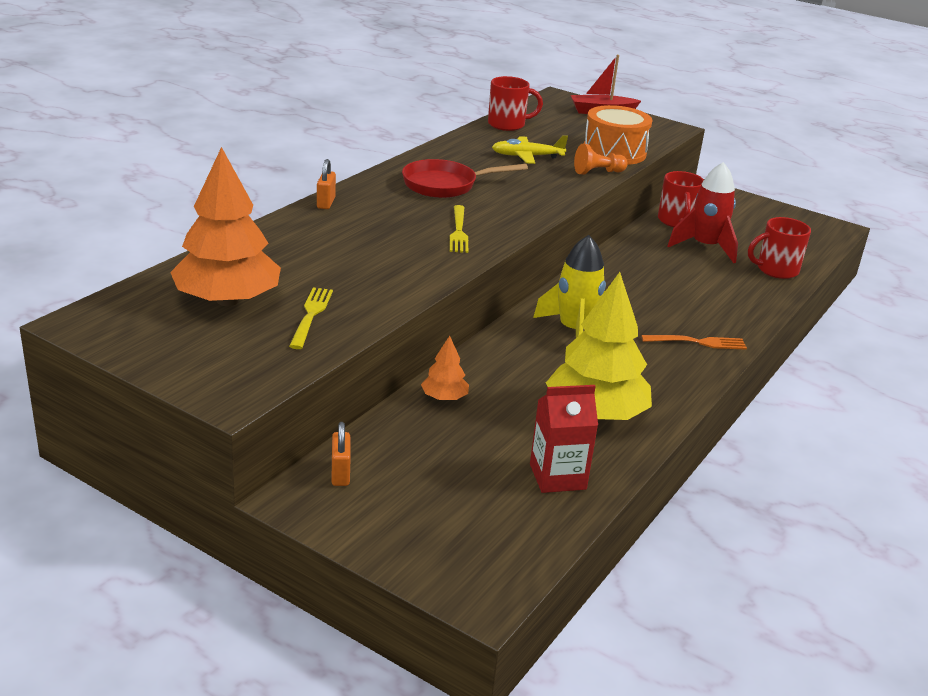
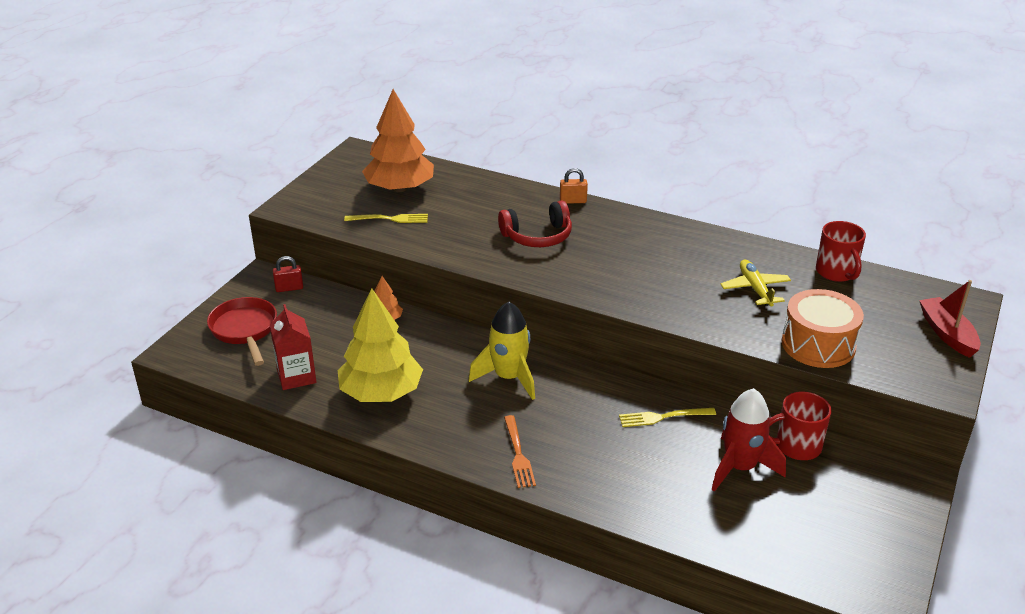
camera: 85 degrees right, 5 degrees up
orange padlock [331,422,351,486] -> red padlock [273,256,303,292]
red pan [402,159,528,198] -> red pan moved to [207,297,277,366]
yellow fork [450,205,468,253] -> yellow fork moved to [619,408,716,427]
orange pawn [574,144,628,175] -> none
red mug [748,217,811,279] -> none
none -> red headphones [498,200,572,247]

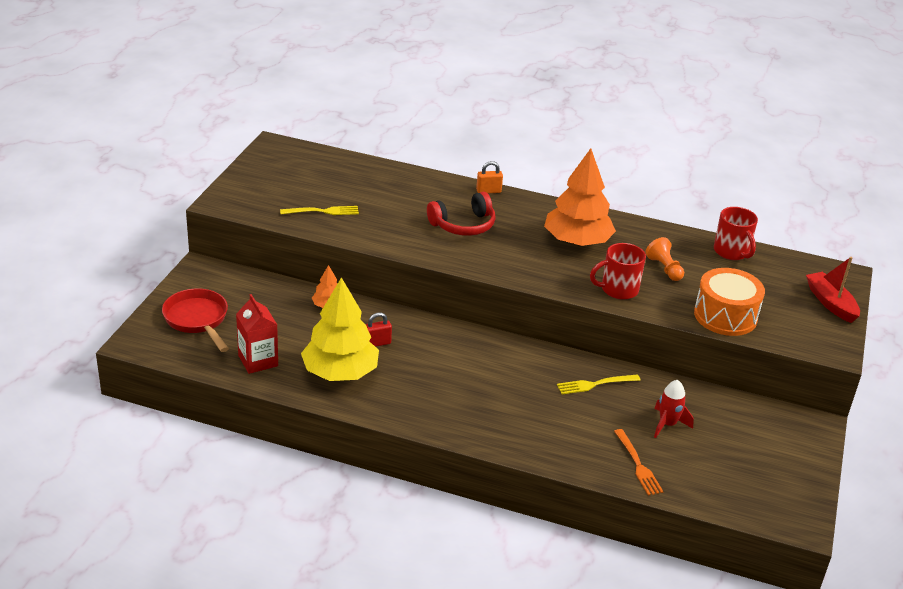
camera: 10 degrees left, 0 degrees up
red padlock [273,256,303,292] -> red padlock moved to [365,313,392,347]
orange tree [362,89,434,192] -> orange tree moved to [544,148,616,246]
yellow rocket [469,301,535,400] -> none
orange fork [504,415,536,488] -> orange fork moved to [614,429,664,496]
red rocket [711,388,786,492] -> red rocket [654,380,694,438], size x0.65
yellow plane [720,260,791,307] -> orange pawn [645,237,684,281]
red mug [769,392,831,460] -> red mug moved to [590,243,646,300]

